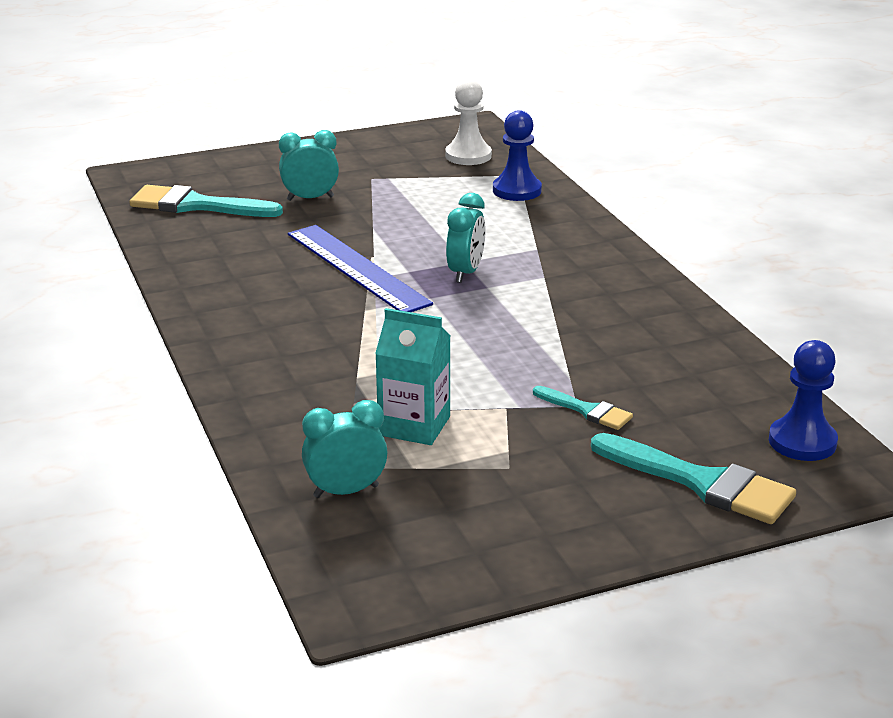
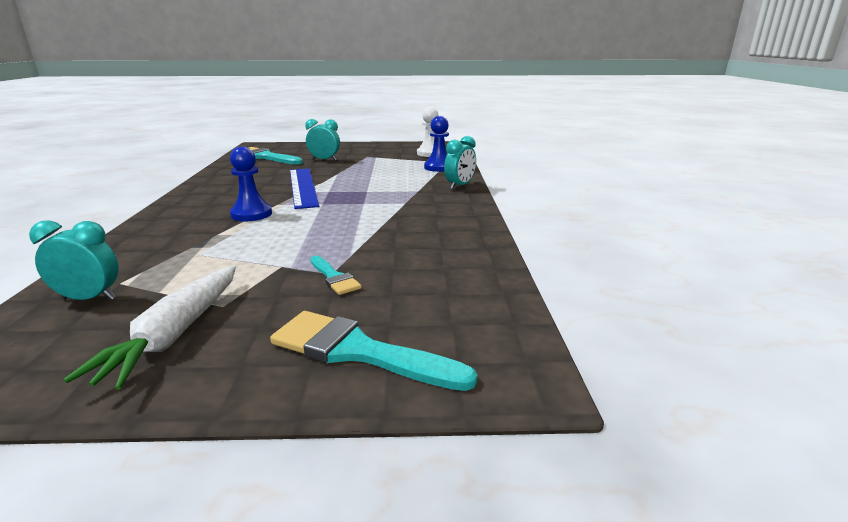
camera: 20 degrees right, 5 degrees down
turquoise carton [375,308,451,445] -> none
turquoise clock [446,193,486,283] -> turquoise clock moved to [444,136,476,189]
turquoise brush [591,433,796,524] -> turquoise brush turned 150 degrees clockwise [270,311,478,391]
blue pawn [769,340,838,461] -> blue pawn moved to [230,146,272,221]
none -> white carrot [64,266,236,390]

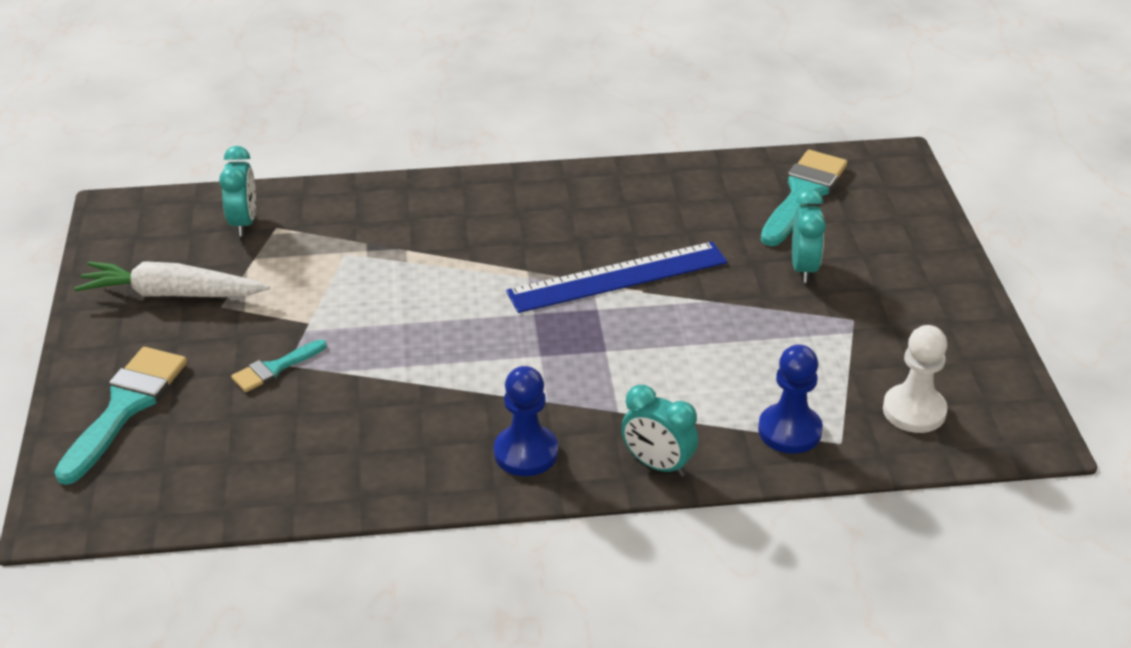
camera: 85 degrees right, 15 degrees up
blue pawn [230,146,272,221] -> blue pawn moved to [494,366,558,476]

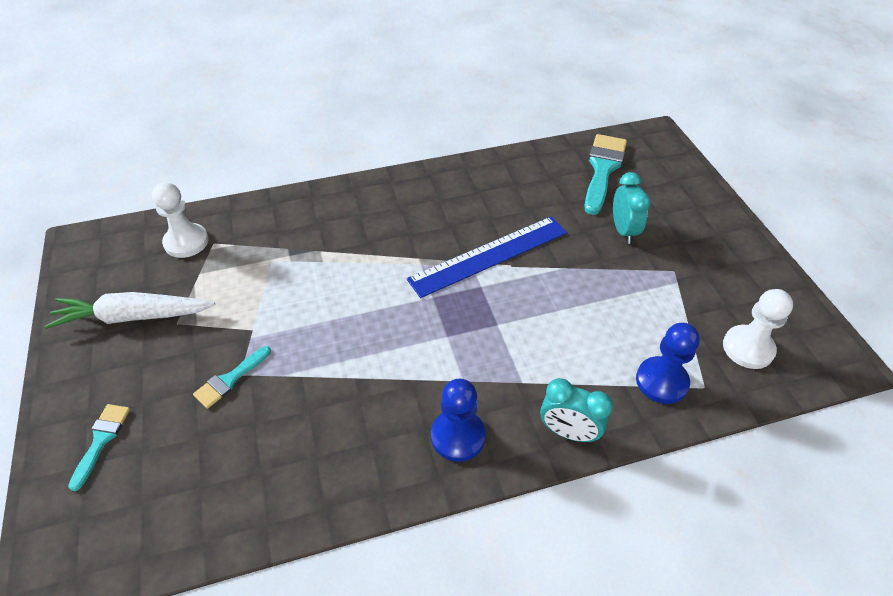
camera: 10 degrees left, 10 degrees up
turquoise brush [55,347,187,485] -> turquoise brush [68,404,130,491], size x0.55
turquoise clock [219,146,256,236] -> white pawn [152,182,209,258]

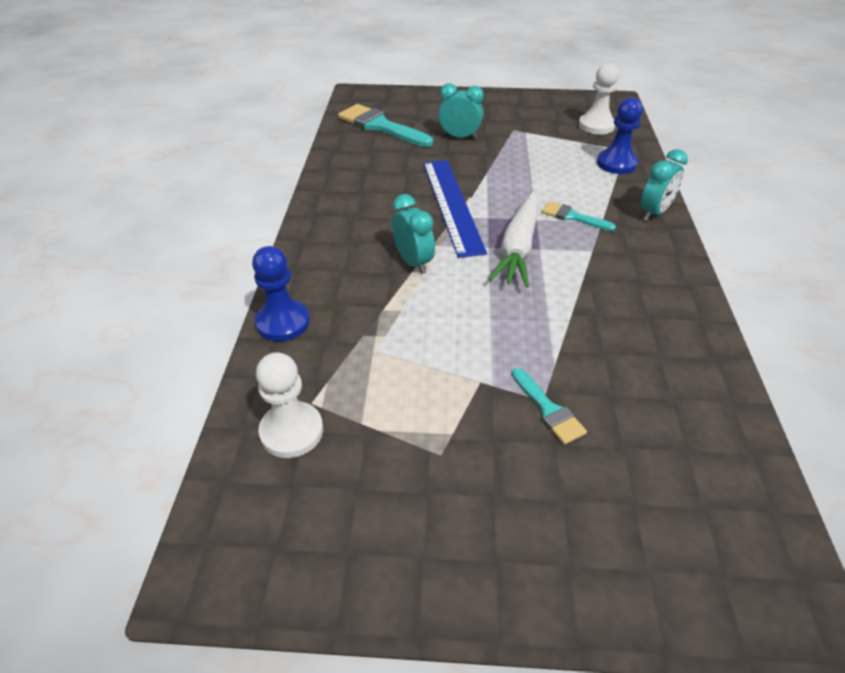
camera: 70 degrees left, 5 degrees down
white carrot [45,292,215,329] -> white carrot moved to [489,192,538,287]
turquoise brush [68,404,130,491] -> turquoise brush moved to [542,201,616,231]
blue pawn [431,379,486,462] -> blue pawn moved to [252,246,310,341]
none -> turquoise clock [392,194,435,274]

